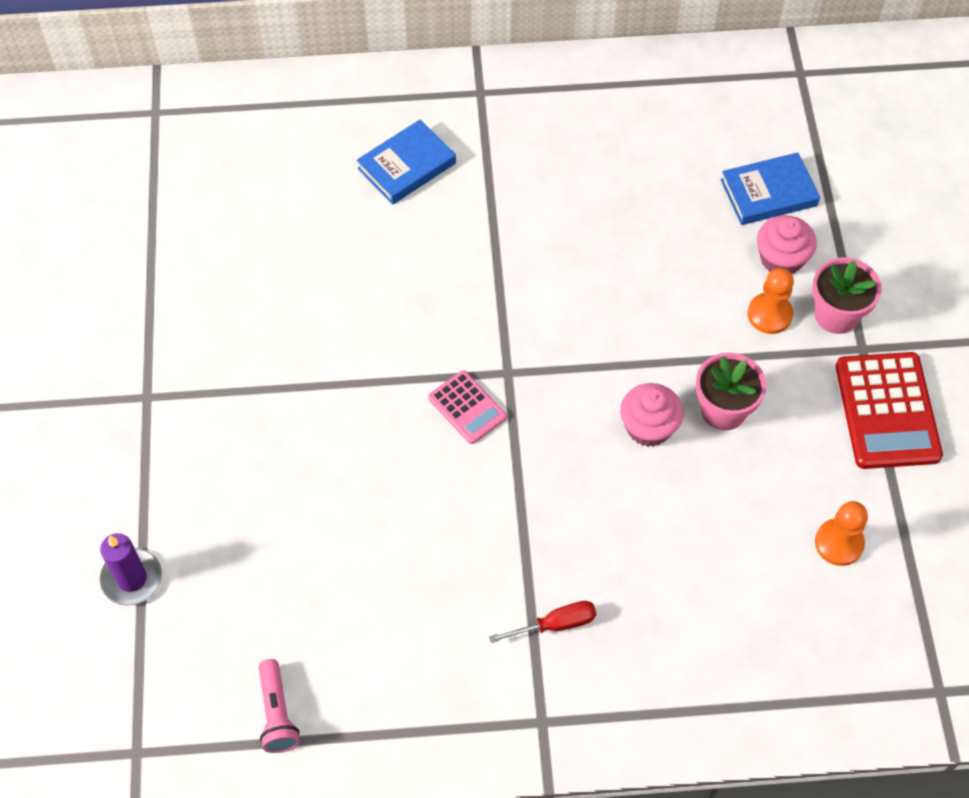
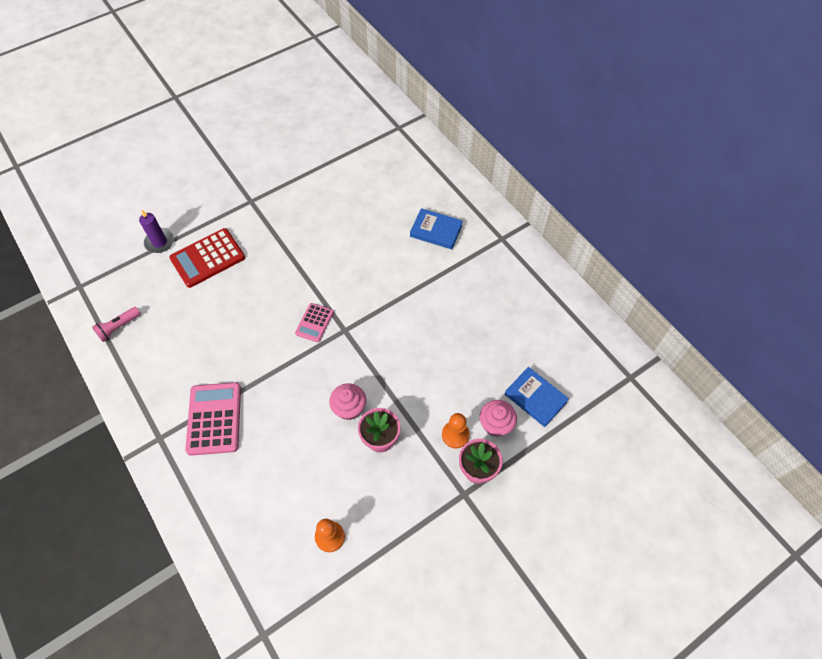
camera: 60 degrees right, 0 degrees up
red screwdriver [489,601,596,643] -> pink calculator [185,382,241,456]
red calculator [835,352,943,469] -> red calculator moved to [169,228,245,288]

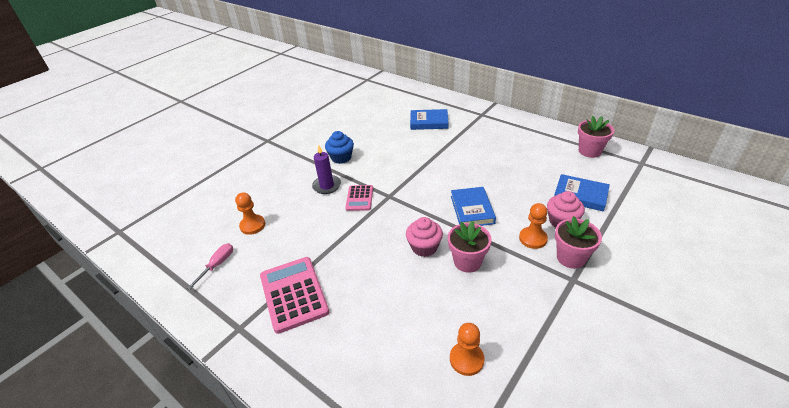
camera: 15 degrees left, 20 degrees down
pink flashlight [92,307,141,342] -> none
purple candle [139,210,174,253] -> purple candle moved to [312,145,341,194]
red calculator [169,228,245,288] -> none
none -> pink screwdriver [187,243,233,290]
none -> orange pawn [235,192,265,235]
none -> blue cupcake [325,131,354,164]
none -> blue book [451,187,496,226]
none -> pink flower pot [578,116,614,158]

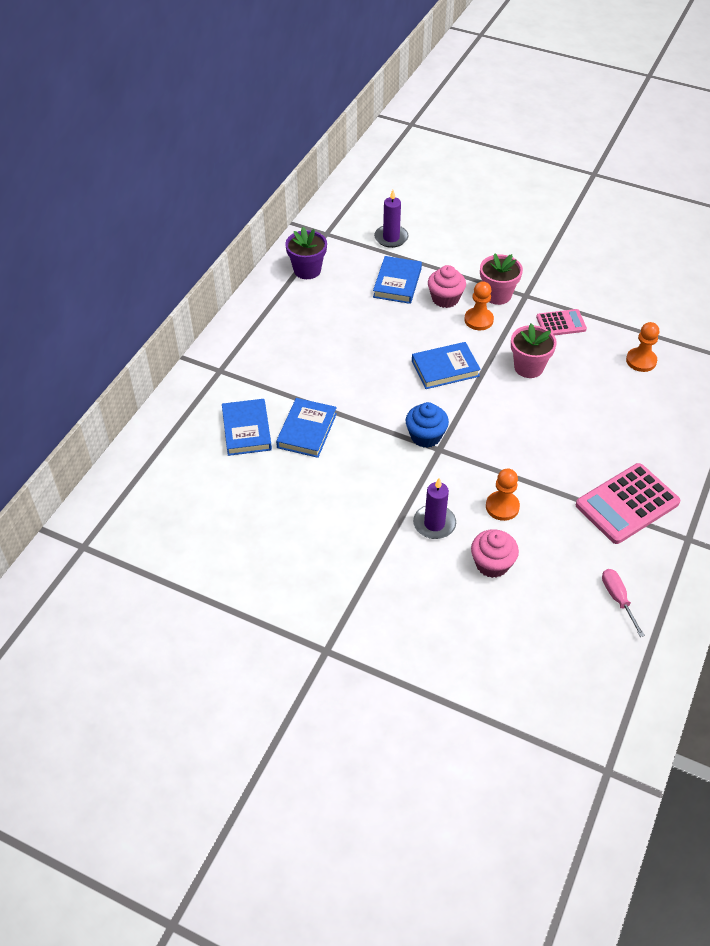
camera: 105 degrees left, 10 degrees up
pink screwdriver [187,243,233,290] -> pink screwdriver turned 60 degrees clockwise [602,569,645,637]
orange pawn [235,192,265,235] -> orange pawn moved to [486,468,520,521]
blue cupcake [325,131,354,164] -> blue cupcake moved to [406,402,449,448]
pink calculator [345,185,373,211] -> pink calculator moved to [536,309,587,336]
pink cupcake [406,217,443,257] -> pink cupcake moved to [471,529,519,578]
pink flower pot [578,116,614,158] -> purple flower pot [285,227,327,279]
none -> blue book [276,398,337,458]
none -> purple candle [374,190,408,248]

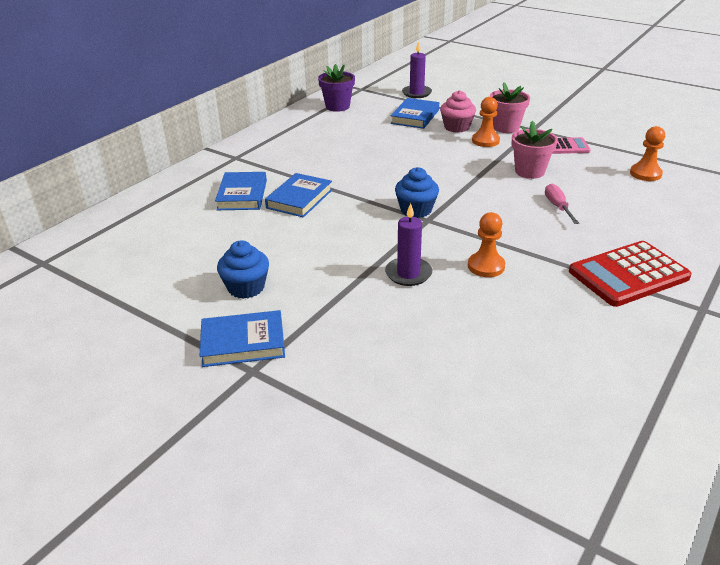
camera: 10 degrees right, 15 degrees down
blue book [412,342,481,389] -> blue book moved to [200,310,285,367]
pink cupcake [471,529,519,578] -> none
pink calculator [576,463,680,544] -> red calculator [569,241,692,307]
pink screwdriver [602,569,645,637] -> pink screwdriver moved to [545,184,579,224]
none -> blue cupcake [217,240,269,299]

